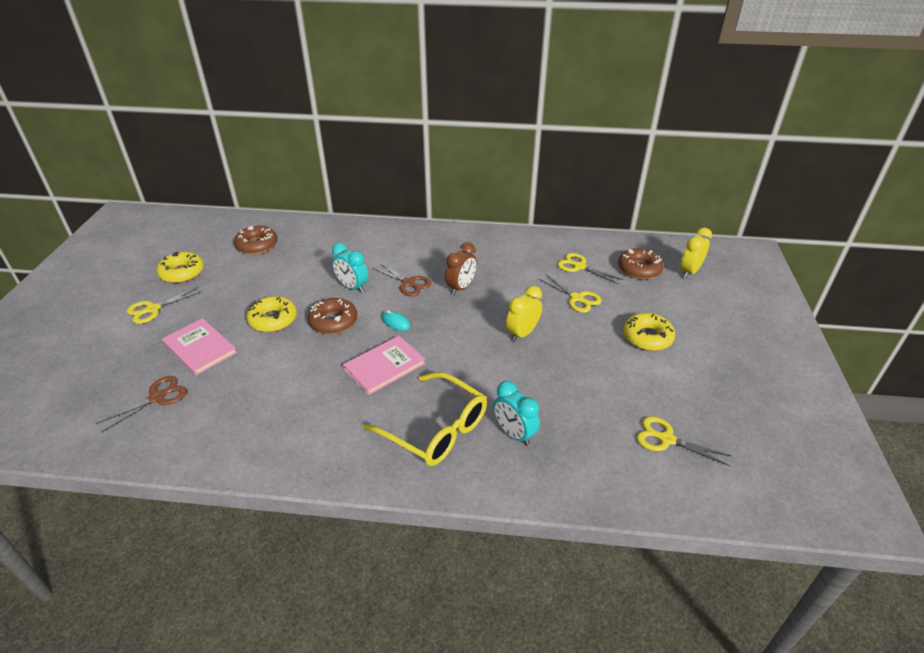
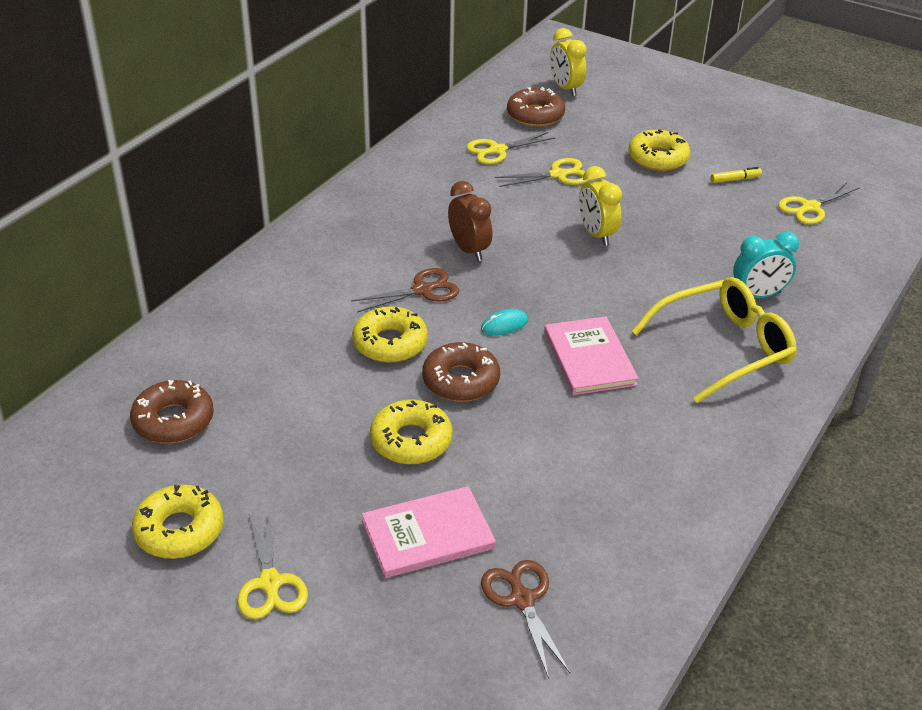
camera: 65 degrees left, 0 degrees up
turquoise clock [332,243,368,293] -> yellow donut [352,306,428,363]
none -> yellow marker [711,167,762,183]

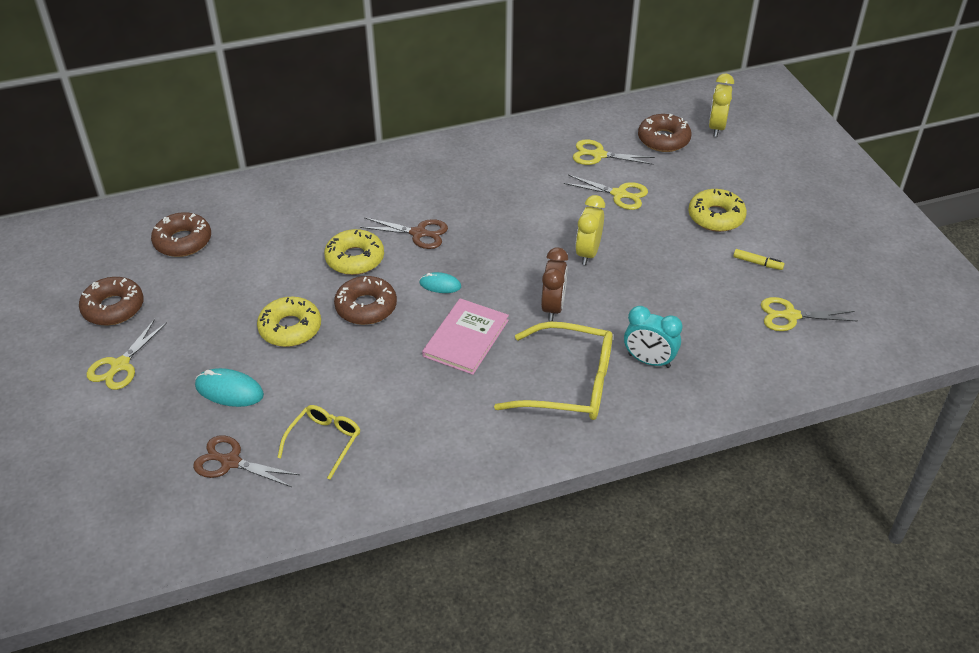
camera: 40 degrees right, 5 degrees up
yellow donut [132,485,224,559] -> brown donut [79,277,144,325]
pink book [362,486,496,578] -> turquoise mouse [195,368,264,407]
brown clock [448,181,492,261] -> brown clock moved to [541,248,568,321]
brown scissors [481,560,570,679] -> brown scissors turned 90 degrees counterclockwise [193,435,300,487]
none -> yellow glasses [277,405,360,479]

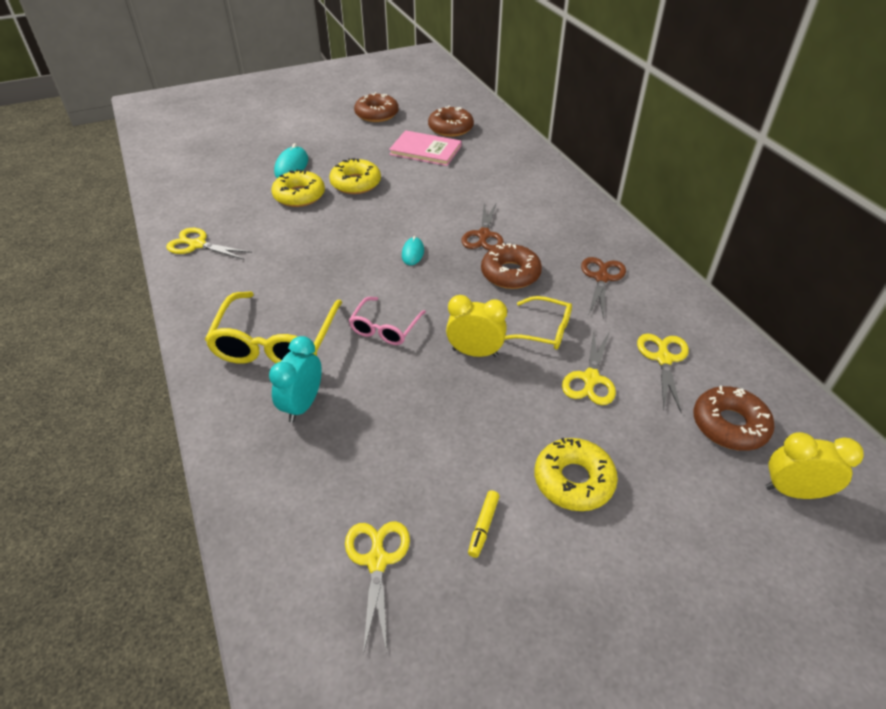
camera: 85 degrees right, 0 degrees up
yellow scissors [87,319,167,390] -> yellow scissors moved to [166,228,252,260]
brown scissors [193,435,300,487] -> brown scissors moved to [581,257,626,320]
yellow glasses [277,405,360,479] -> yellow glasses moved to [505,296,572,350]
yellow donut [324,229,384,275] -> yellow donut moved to [272,169,325,207]
brown donut [334,276,397,325] -> brown donut moved to [481,243,542,289]
pink book [422,298,509,375] -> pink book moved to [389,130,462,166]
brown clock [541,248,568,321] -> pink glasses [349,297,426,345]

